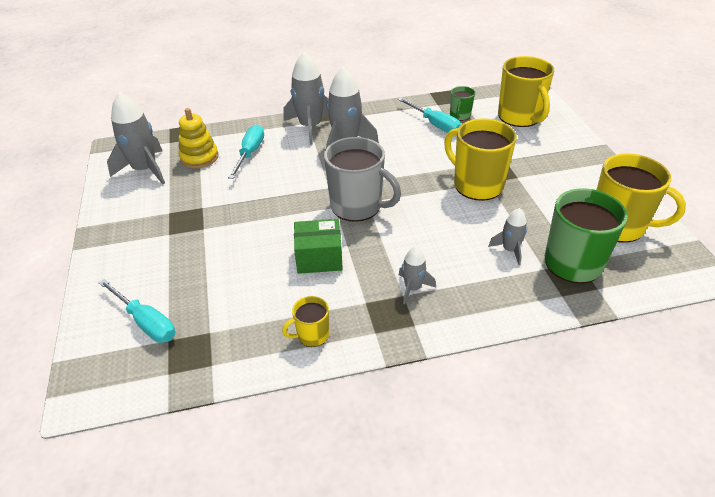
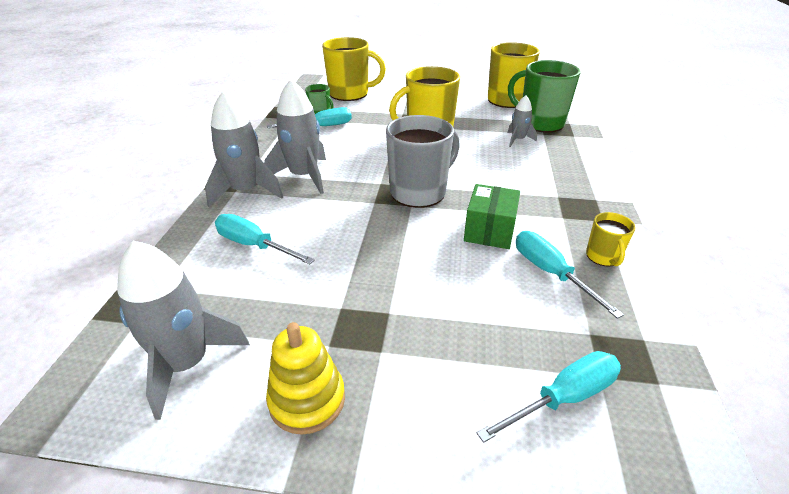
camera: 70 degrees left, 5 degrees down
yellow stacking toy [179,108,218,168] -> yellow stacking toy moved to [266,322,345,435]
grey rocket [399,246,436,304] -> none
none -> turquoise screwdriver [516,231,624,319]

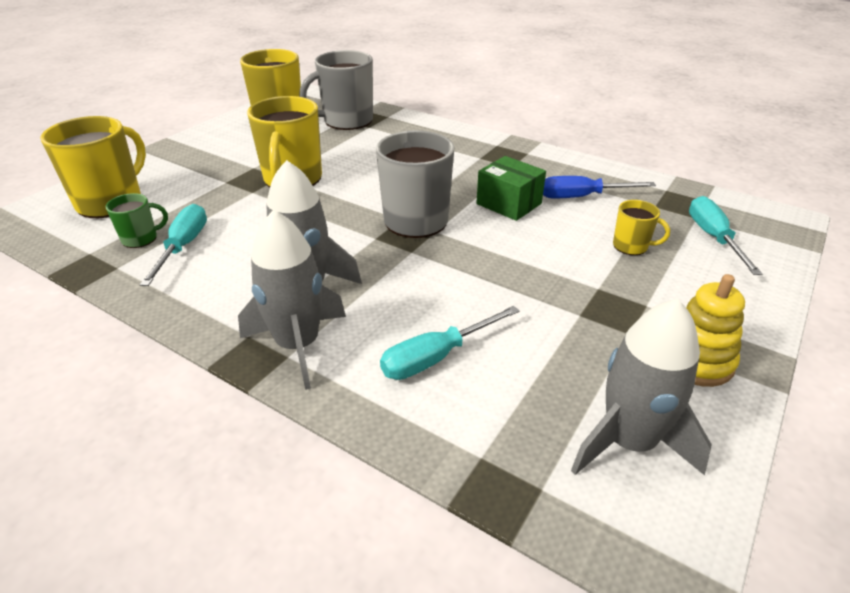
camera: 65 degrees left, 0 degrees up
green mug [508,60,581,132] -> grey mug [299,50,373,130]
grey rocket [508,95,537,147] -> none
turquoise screwdriver [516,231,624,319] -> blue screwdriver [543,176,656,199]
yellow mug [586,212,635,267] -> yellow mug moved to [613,200,670,255]

